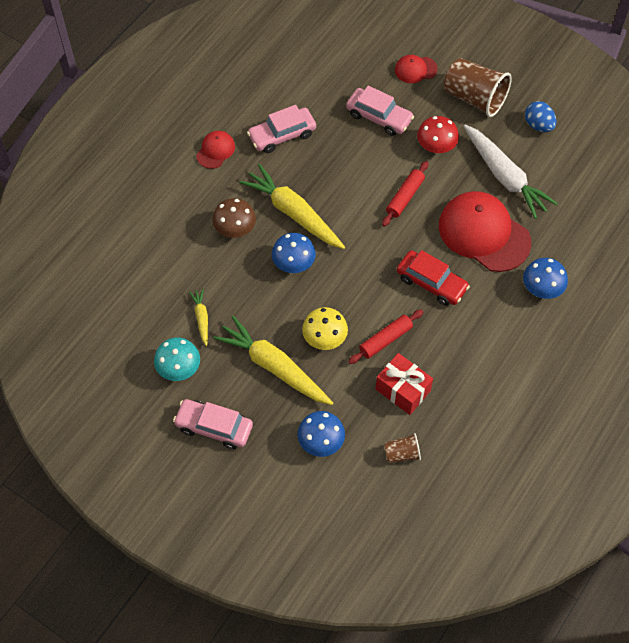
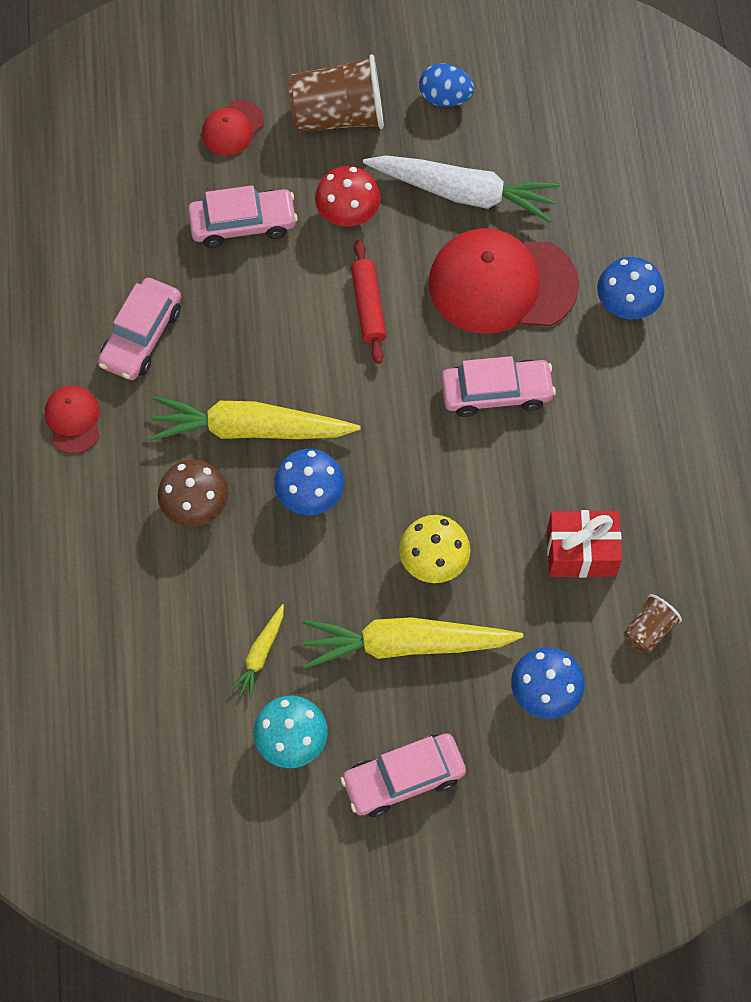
camera: 40 degrees left, 5 degrees up
yellow carrot [189,289,208,346] -> yellow carrot turned 105 degrees counterclockwise [230,604,284,699]
red rolling pin [348,309,423,364] -> none
red car [397,250,470,306] -> pink car [441,356,556,417]

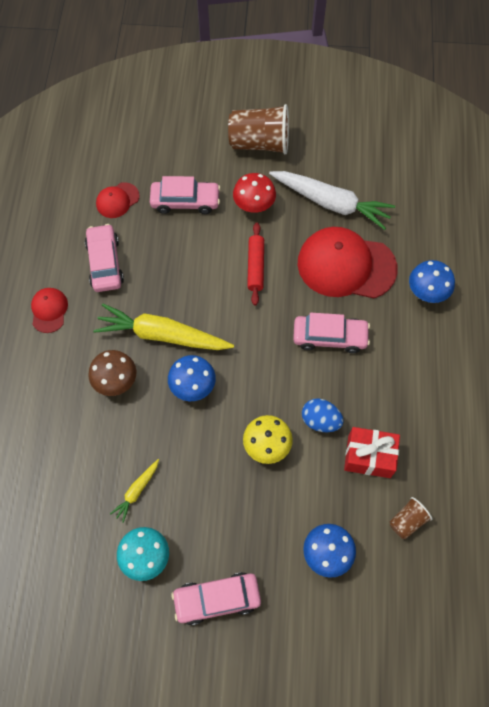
camera: 10 degrees right, 0 degrees up
pink car [98,278,181,380] -> pink car turned 135 degrees clockwise [85,224,124,292]
red cap [202,100,264,155] -> red cap moved to [96,182,139,218]
yellow carrot [302,617,524,669] -> none
blue egg [419,63,474,107] -> blue egg moved to [302,398,344,432]

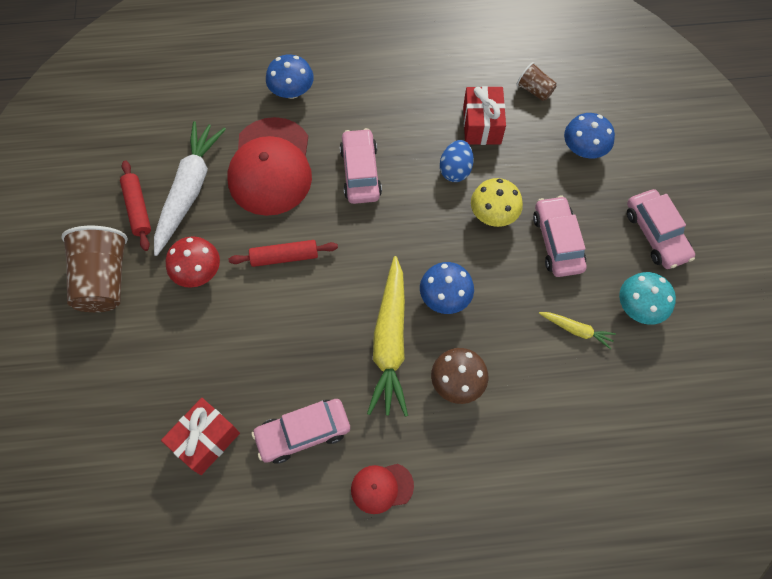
camera: 100 degrees left, 0 degrees up
red cap [96,182,139,218] -> red gift [161,398,240,475]
pink car [150,176,220,214] -> pink car moved to [533,196,586,277]
none -> red rolling pin [120,160,151,251]

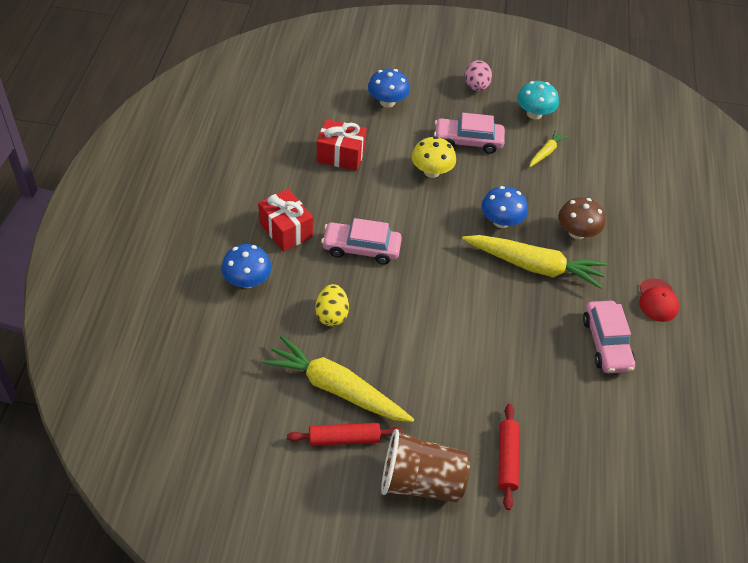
camera: 80 degrees left, 15 degrees down
white carrot [154,121,226,256] -> yellow carrot [262,336,414,422]
red gift [161,398,240,475] -> red gift moved to [258,189,313,252]
red mushroom [166,236,220,288] -> none
red cap [227,117,312,216] -> yellow egg [315,284,349,326]
red rolling pin [229,240,338,267] -> red rolling pin moved to [498,404,519,510]
blue egg [440,140,474,182] -> none
brown cup [516,62,557,101] -> none
pink car [627,189,695,269] -> pink egg [465,60,492,91]

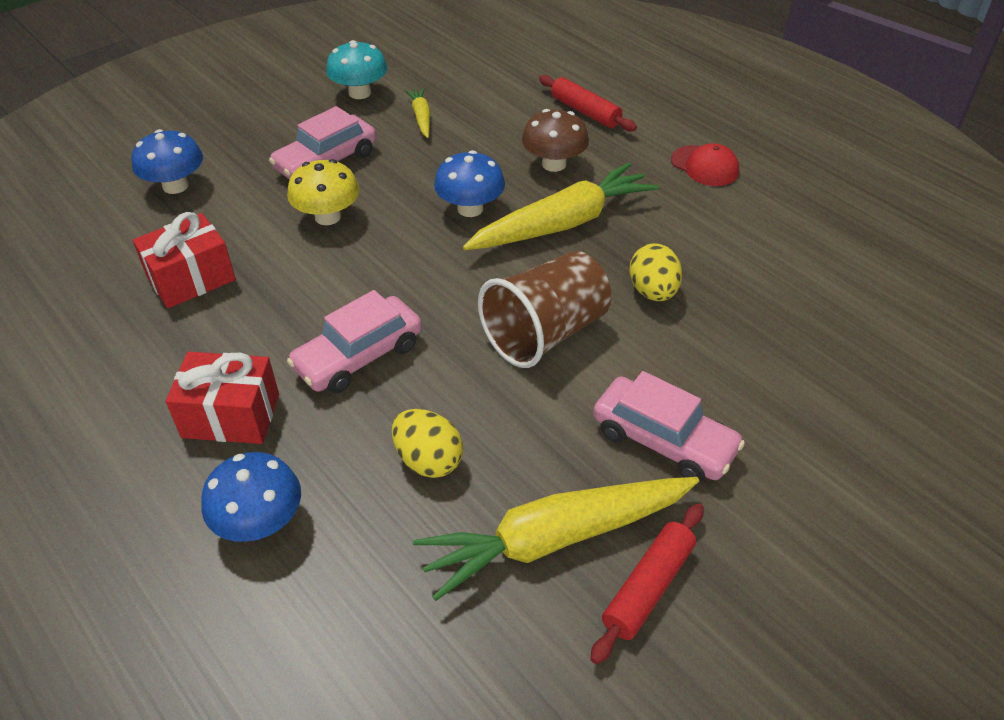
camera: 45 degrees left, 5 degrees down
brown cup [381,429,470,503] -> brown cup moved to [478,251,611,368]
pink egg [465,60,492,91] -> none
red rolling pin [498,404,519,510] -> red rolling pin moved to [539,75,637,131]
pink car [583,301,635,373] -> pink car moved to [593,371,745,483]
none -> yellow egg [629,243,682,301]

